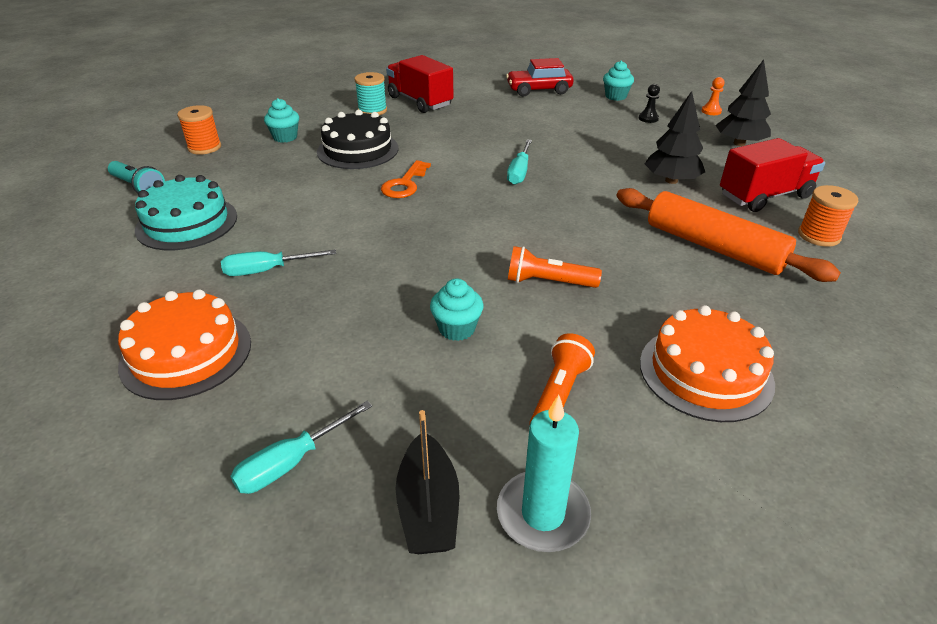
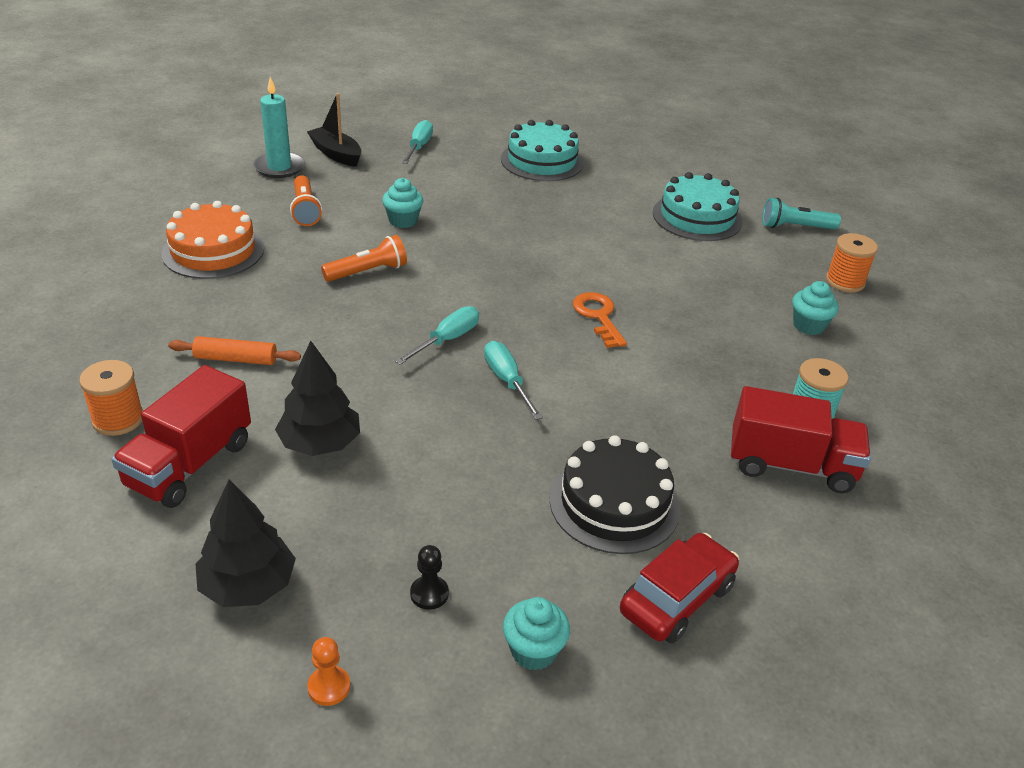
camera: 140 degrees right, 0 degrees up
orange cake [118,289,251,400] -> turquoise cake [501,120,584,181]
turquoise screwdriver [221,249,336,276] -> turquoise screwdriver moved to [395,306,479,365]
black cake [317,110,399,169] -> black cake moved to [550,435,680,554]
orange rolling pin [616,188,841,282] -> orange rolling pin [168,336,301,365], size x0.52

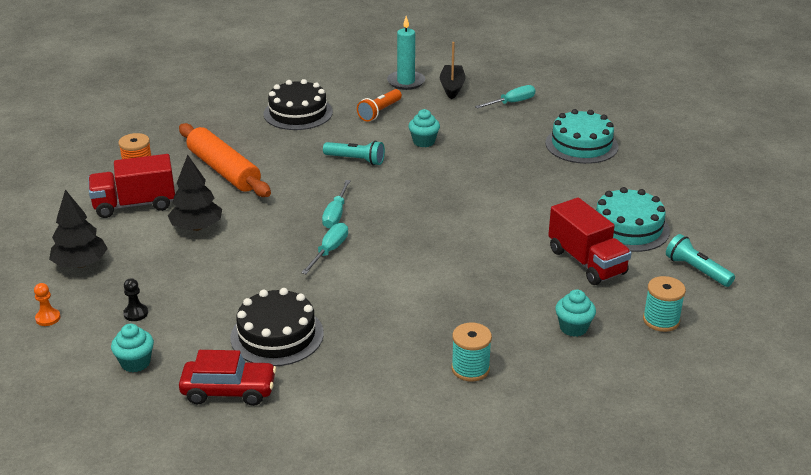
camera: 50 degrees right, 5 degrees down
orange cake [161,201,264,279] -> black cake [263,79,333,130]
orange rolling pin [168,336,301,365] -> orange rolling pin [179,123,271,197], size x1.92
orange flashlight [321,235,407,282] -> turquoise flashlight [323,141,385,165]
turquoise screwdriver [395,306,479,365] -> turquoise screwdriver turned 105 degrees clockwise [322,180,351,229]
orange key [573,292,627,348] -> none
red truck [731,386,871,493] -> red truck moved to [548,198,631,285]
orange spool [826,233,878,293] -> turquoise spool [643,276,686,332]

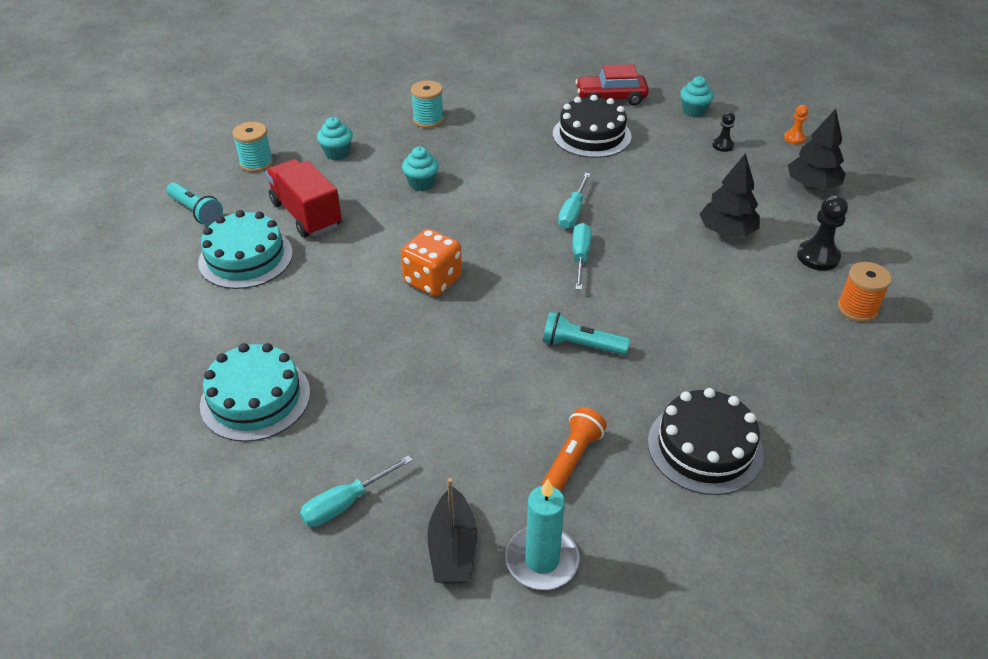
camera: 175 degrees right, 10 degrees up
red truck [88,154,175,218] -> black pawn [797,195,848,271]
orange rolling pin [179,123,271,197] -> none
turquoise cupcake [409,109,440,147] -> turquoise cupcake moved to [402,147,439,191]
none -> orange dice [401,229,462,297]

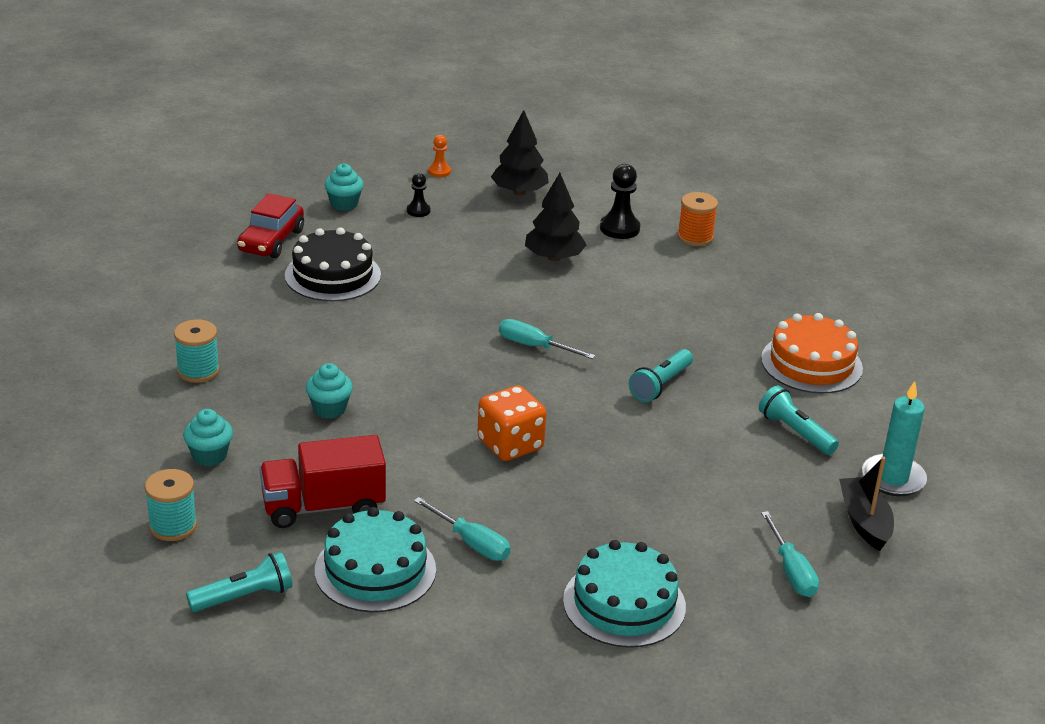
camera: 70 degrees left, 10 degrees down
black boat [427,478,477,584] -> black boat turned 120 degrees counterclockwise [839,457,894,551]
orange flashlight [541,407,607,492] -> turquoise flashlight [759,386,839,455]
turquoise screwdriver [558,173,590,229] -> turquoise screwdriver moved to [414,497,511,561]
black cake [648,388,764,495] -> orange cake [761,313,863,394]

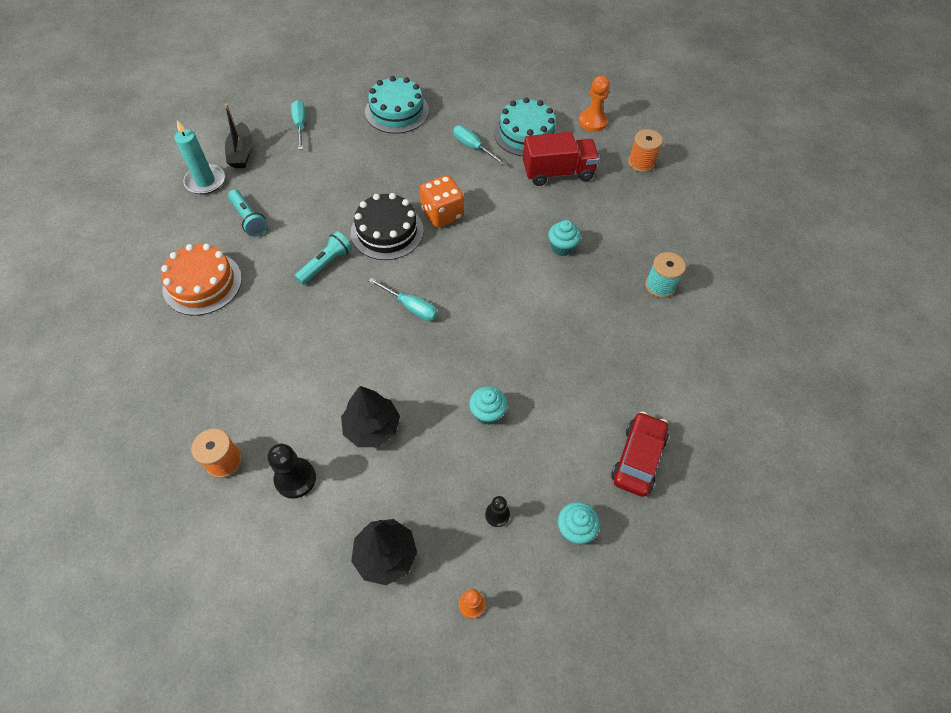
camera: 175 degrees left, 25 degrees up
turquoise spool [145,469,197,541] -> orange spool [628,129,663,172]
turquoise cupcake [183,409,233,466] -> turquoise cupcake moved to [469,386,507,425]
turquoise flashlight [186,551,293,612] -> orange pawn [579,76,610,132]
black cake [285,228,381,301] -> black cake moved to [351,193,424,260]

